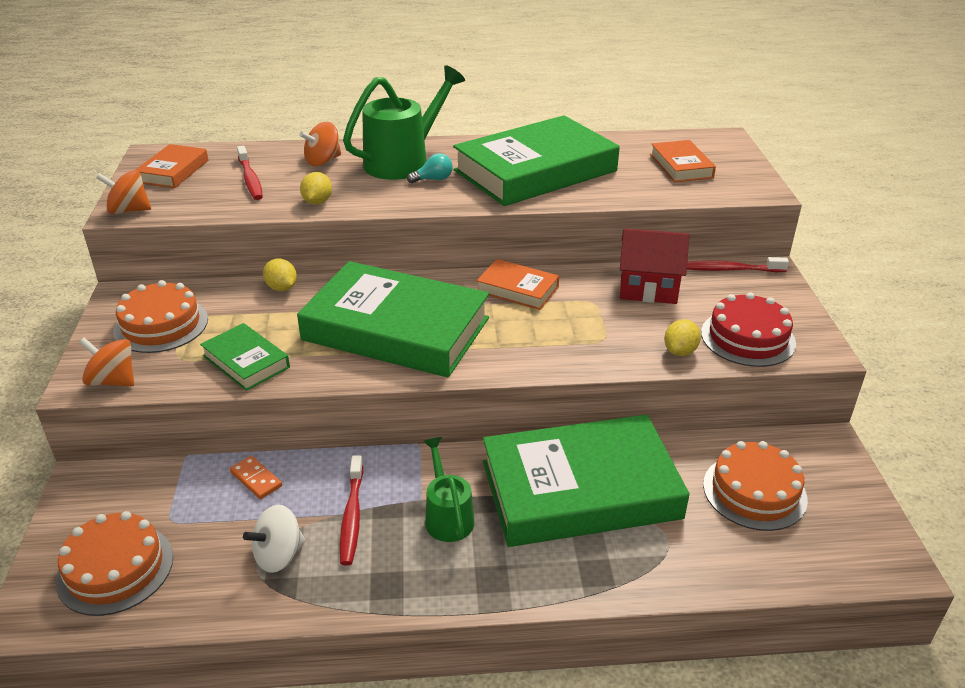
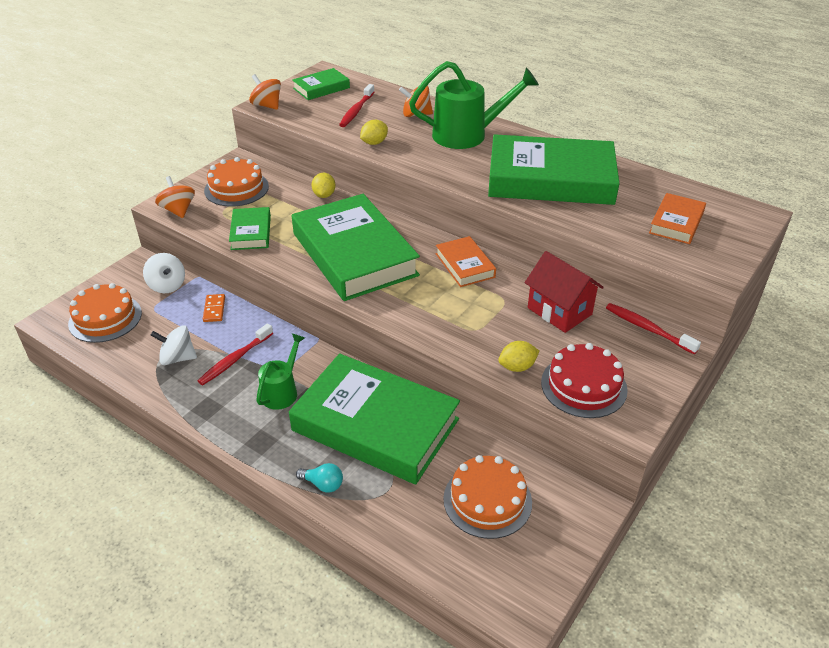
camera: 40 degrees right, 5 degrees up
orange book [136,144,208,188] -> green book [292,68,350,100]
turquoise light bulb [407,153,453,183] -> turquoise light bulb moved to [296,463,343,493]
none -> white spinning top [143,253,185,293]

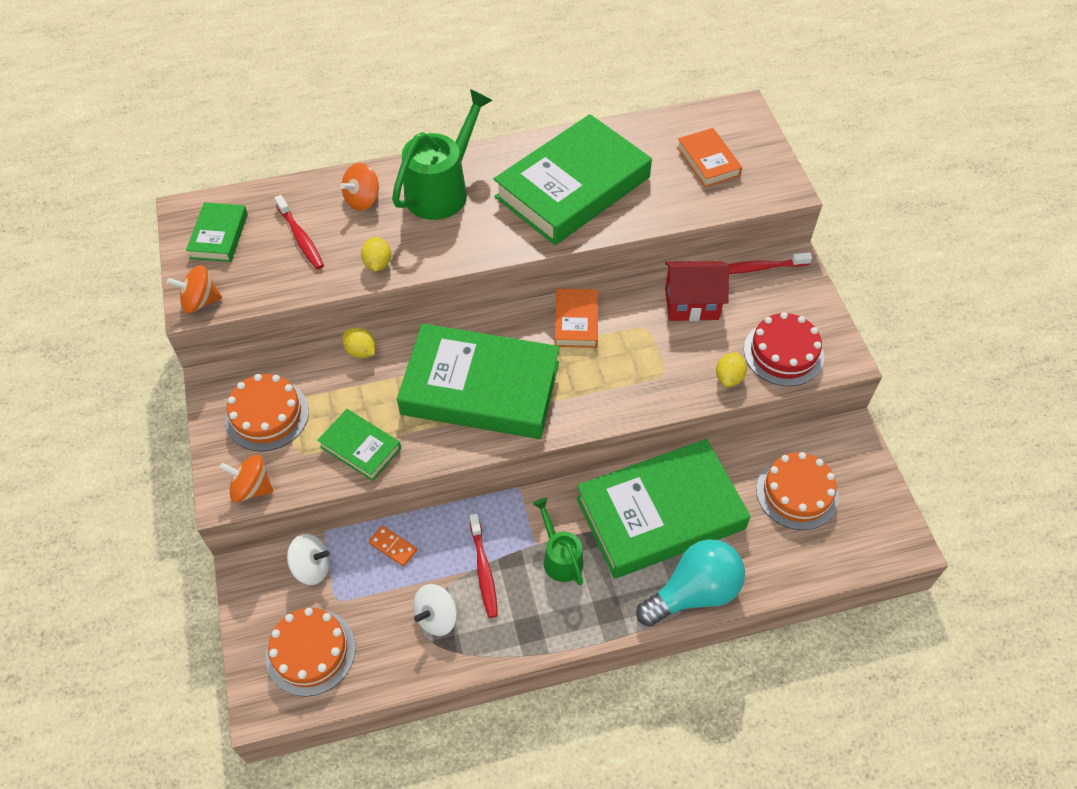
camera: 50 degrees left, 15 degrees up
turquoise light bulb [296,463,343,493] -> turquoise light bulb [636,540,745,627], size x2.30
orange book [436,236,496,287] -> orange book turned 75 degrees clockwise [555,289,598,348]

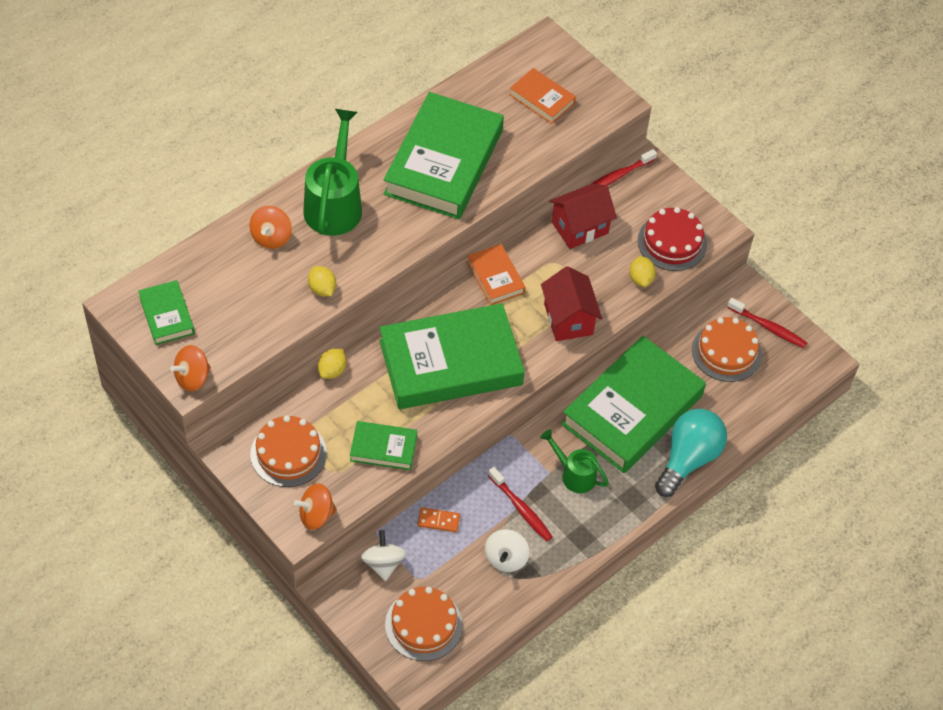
camera: 30 degrees left, 0 degrees up
red toothbrush [274,195,324,270] -> red toothbrush moved to [727,298,807,348]
white spinning top [287,534,330,585] -> white spinning top turned 75 degrees counterclockwise [361,530,406,581]
yellow lemon [343,327,375,359] -> yellow lemon turned 75 degrees counterclockwise [318,349,346,379]
none -> red house [541,266,602,341]

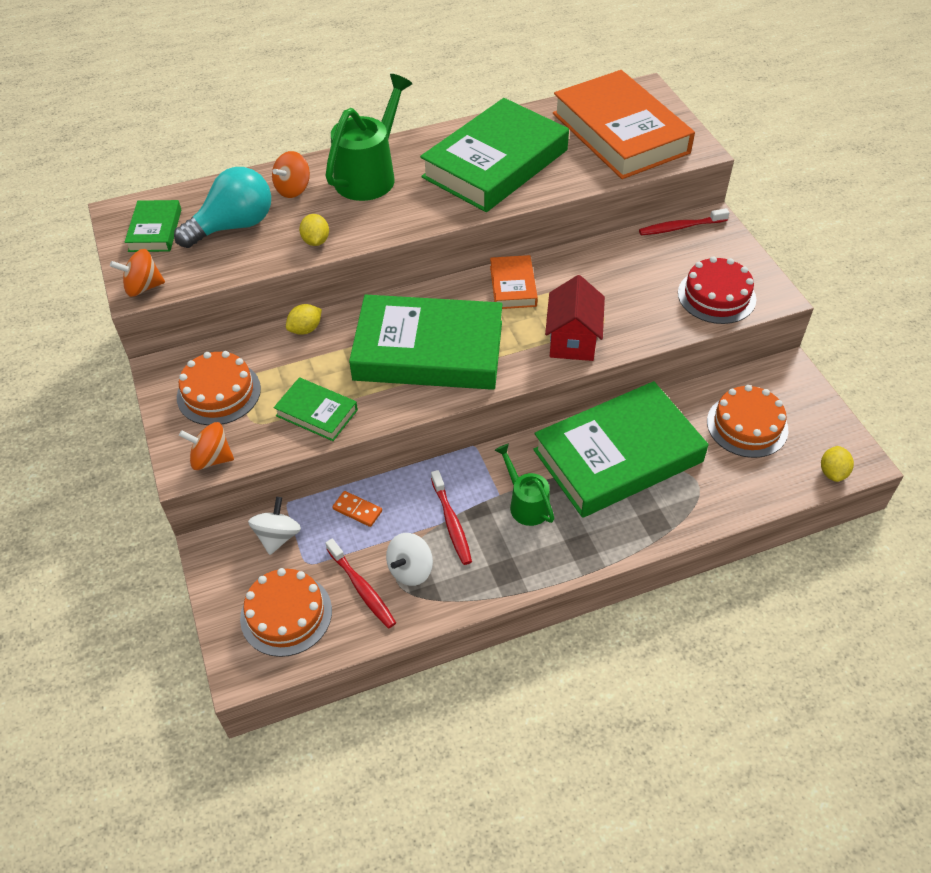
camera: 25 degrees right, 5 degrees down
orange book [509,68,576,124] -> orange book [553,70,695,179], size x2.14
red house [549,183,617,249] -> none
yellow lemon [629,256,656,287] -> yellow lemon moved to [821,446,854,482]
turquoise light bulb [655,409,727,497] -> turquoise light bulb moved to [174,167,271,248]
red toothbrush [727,298,807,348] -> red toothbrush moved to [326,539,396,628]

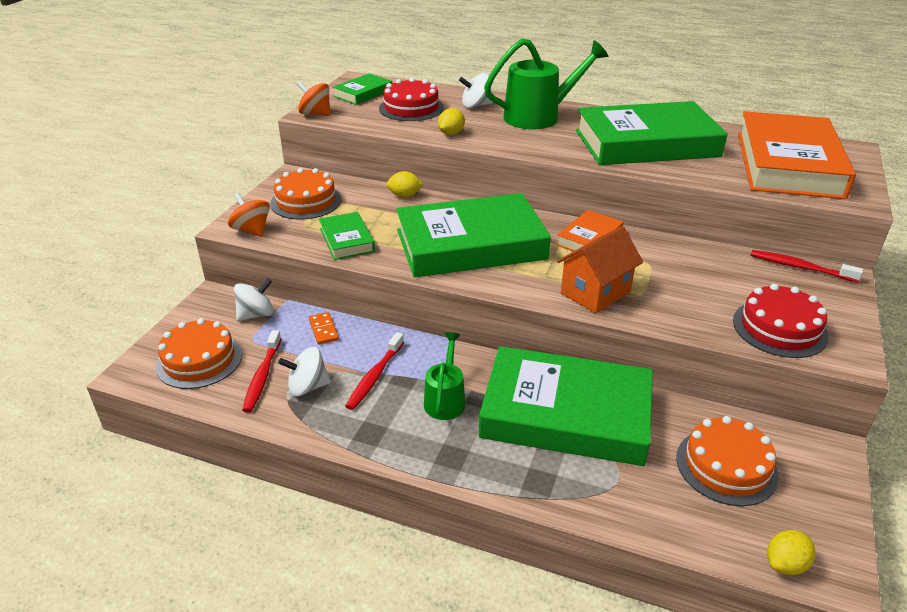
camera: 40 degrees right, 15 degrees down
turquoise light bulb [174,167,271,248] -> red cake [379,78,444,121]
orange spinning top [272,151,310,198] -> white spinning top [459,73,493,108]
green book [349,294,503,390] -> green book turned 60 degrees counterclockwise [396,193,551,277]
red house [545,275,605,361] -> orange house [557,226,643,314]

